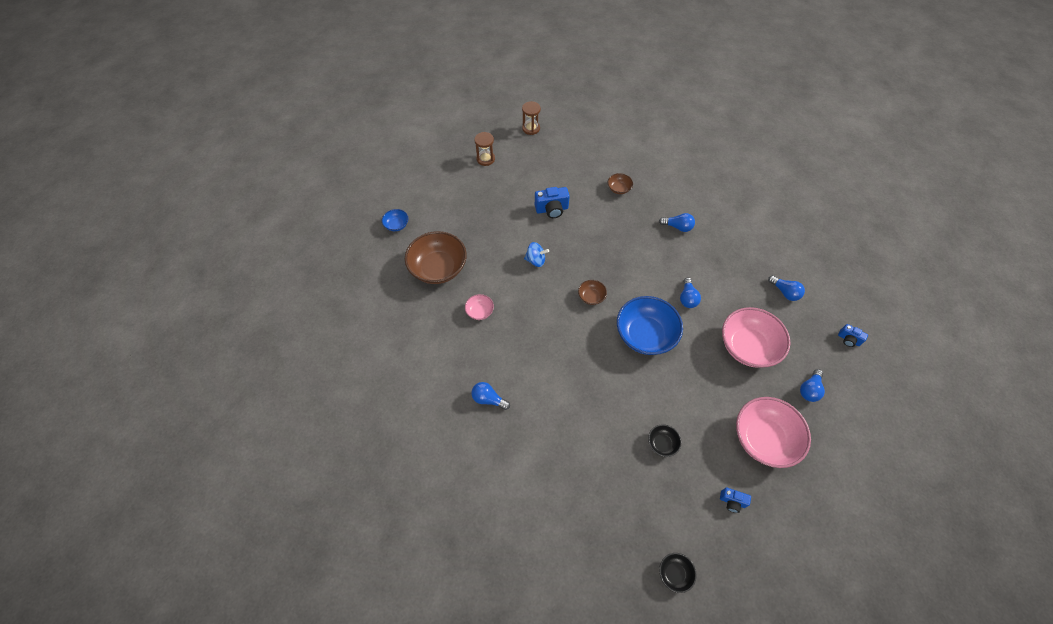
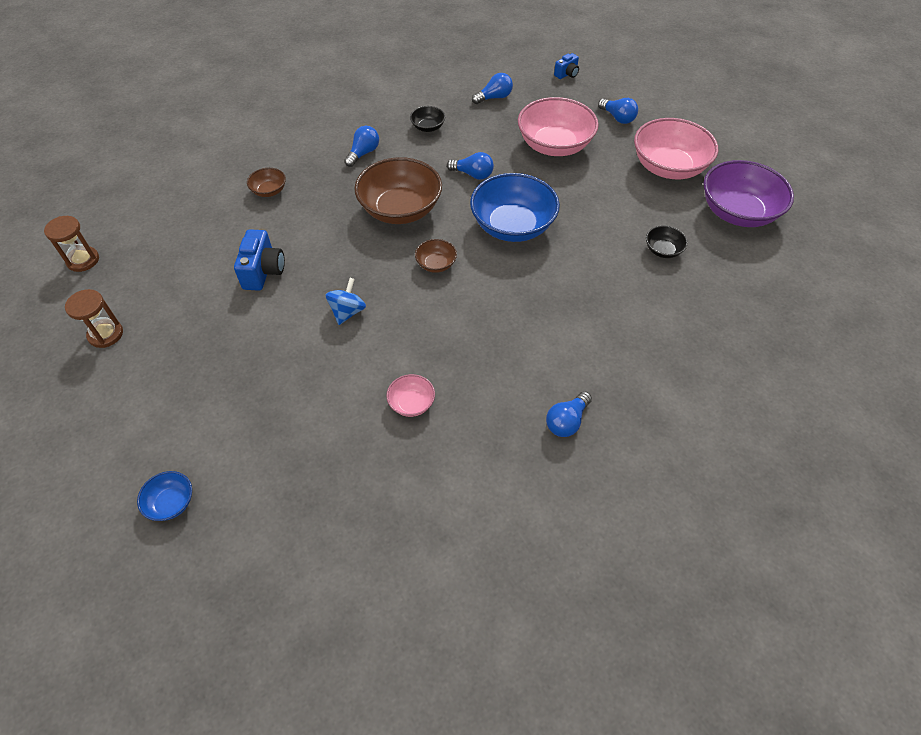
camera: 75 degrees left, 5 degrees down
brown bowl [405,231,467,284] -> brown bowl moved to [354,157,442,224]
black bowl [659,553,696,593] -> black bowl moved to [410,106,445,132]
blue camera [720,487,751,513] -> purple bowl [704,160,794,227]

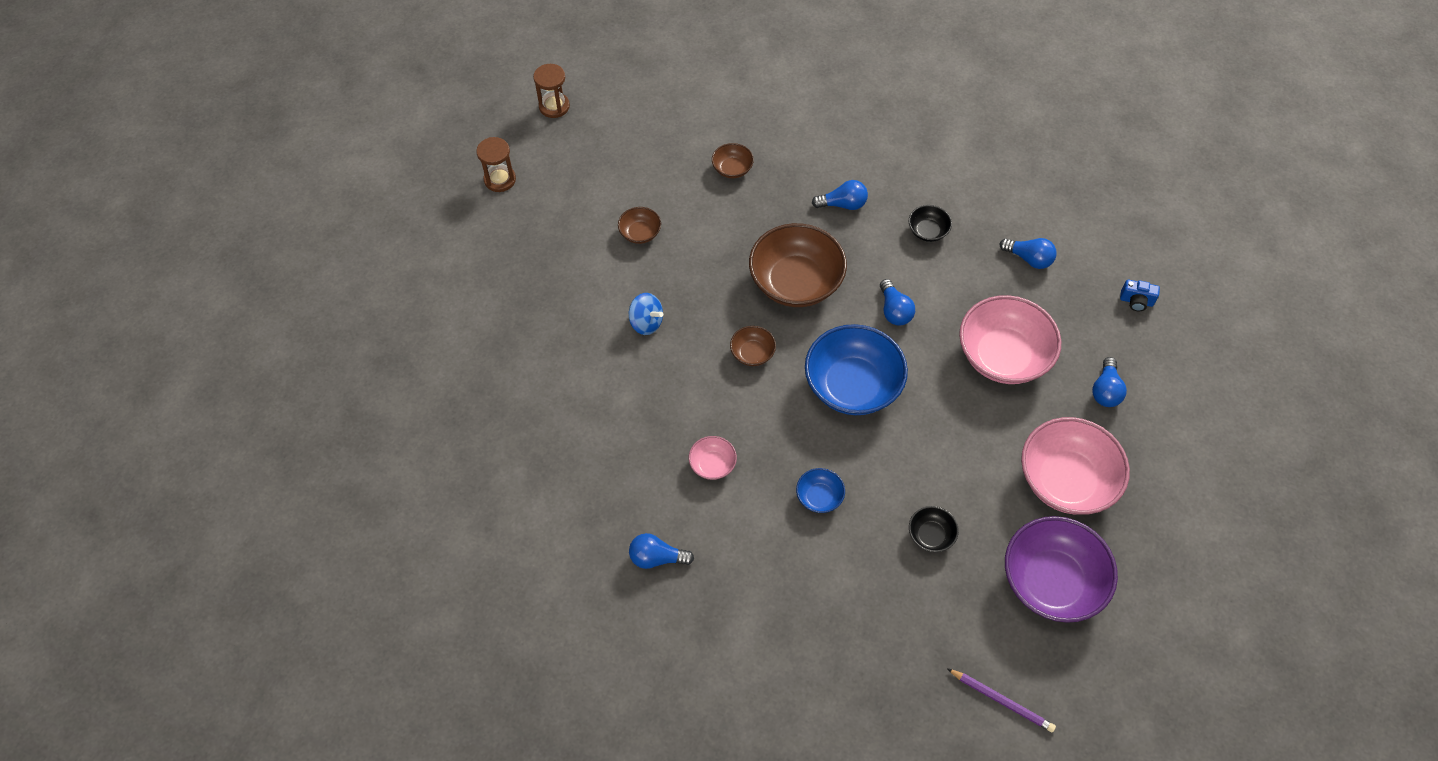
camera: 55 degrees right, 5 degrees up
blue bowl [137,471,192,521] -> blue bowl moved to [796,468,845,513]
blue camera [234,229,285,291] -> brown bowl [618,207,661,244]
blue spinning top [325,278,366,325] -> blue spinning top turned 45 degrees clockwise [629,293,663,335]
pink bowl [386,374,435,417] -> pink bowl moved to [689,436,737,480]
none -> purple pencil [947,668,1056,733]

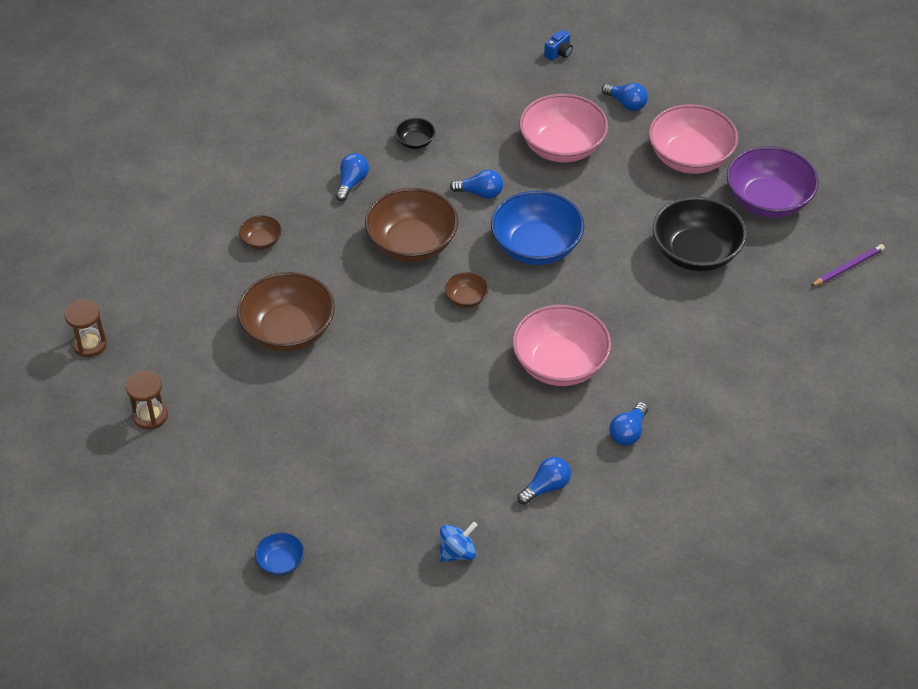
camera: 65 degrees left, 10 degrees down
brown bowl [618,207,661,244] -> brown bowl [237,272,335,352], size x2.18
blue spinning top [629,293,663,335] -> blue spinning top moved to [440,522,478,562]
pink bowl [689,436,737,480] -> pink bowl [512,305,611,386], size x2.18
blue bowl [796,468,845,513] -> blue bowl moved to [255,532,304,576]
black bowl [909,506,959,552] -> black bowl [653,196,747,271], size x2.18
blue light bulb [1000,238,1057,269] -> blue light bulb moved to [517,457,571,505]

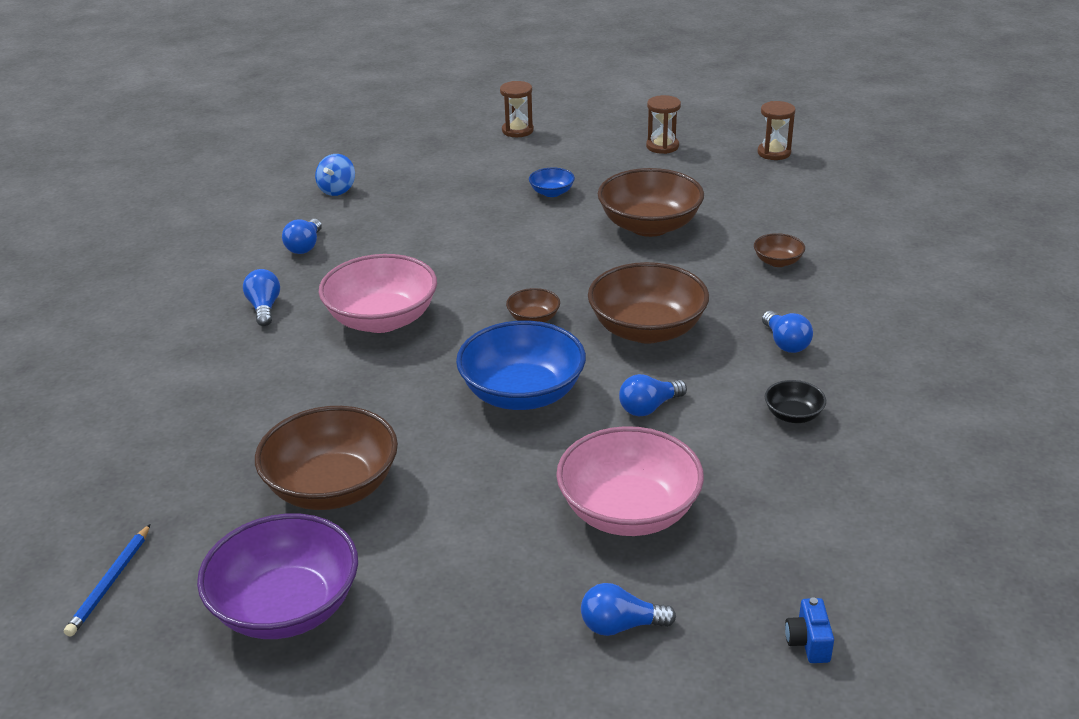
camera: 140 degrees right, 15 degrees down
blue bowl [255,532,304,576] -> blue bowl moved to [529,167,575,197]
pink bowl [649,104,738,174] -> none
black bowl [653,196,747,271] -> brown bowl [255,406,398,510]
purple pencil [811,244,885,286] -> blue pencil [64,524,151,637]
none -> brown hourglass [500,81,534,137]

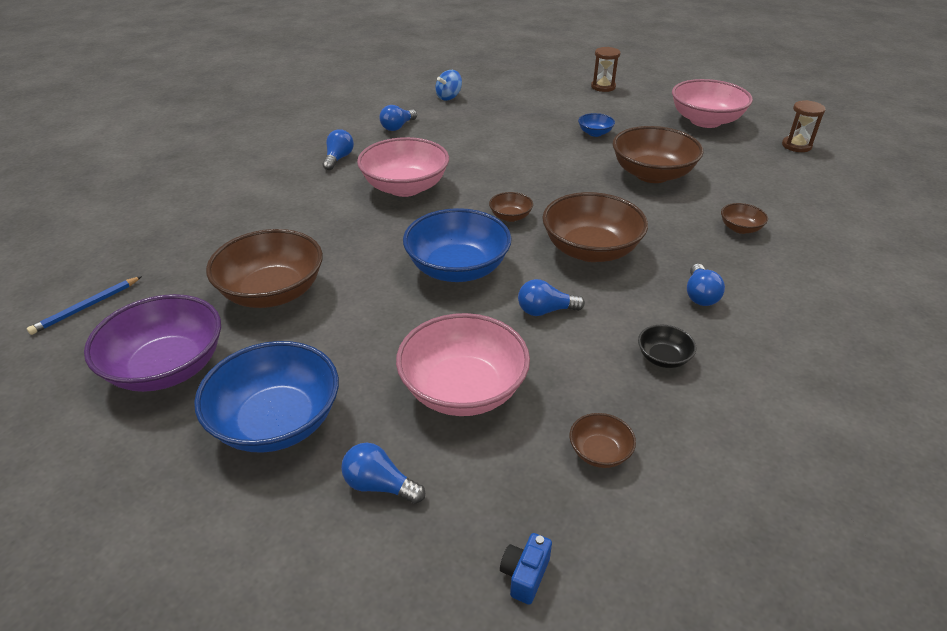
camera: 25 degrees right, 5 degrees up
brown hourglass [646,95,681,154] -> pink bowl [672,79,753,128]
none -> blue bowl [194,341,339,453]
none -> brown bowl [570,413,636,468]

